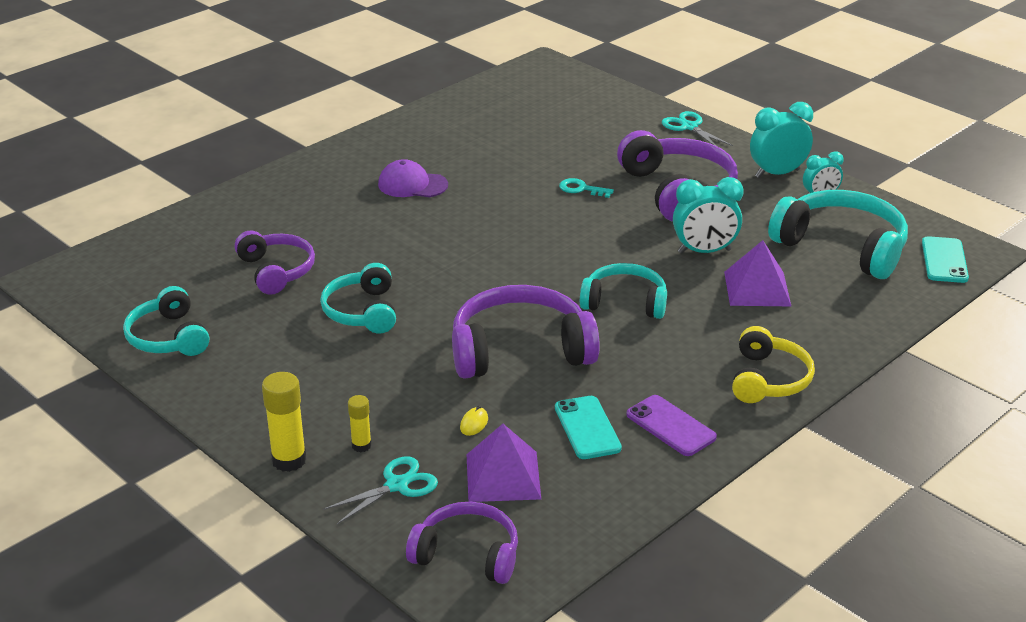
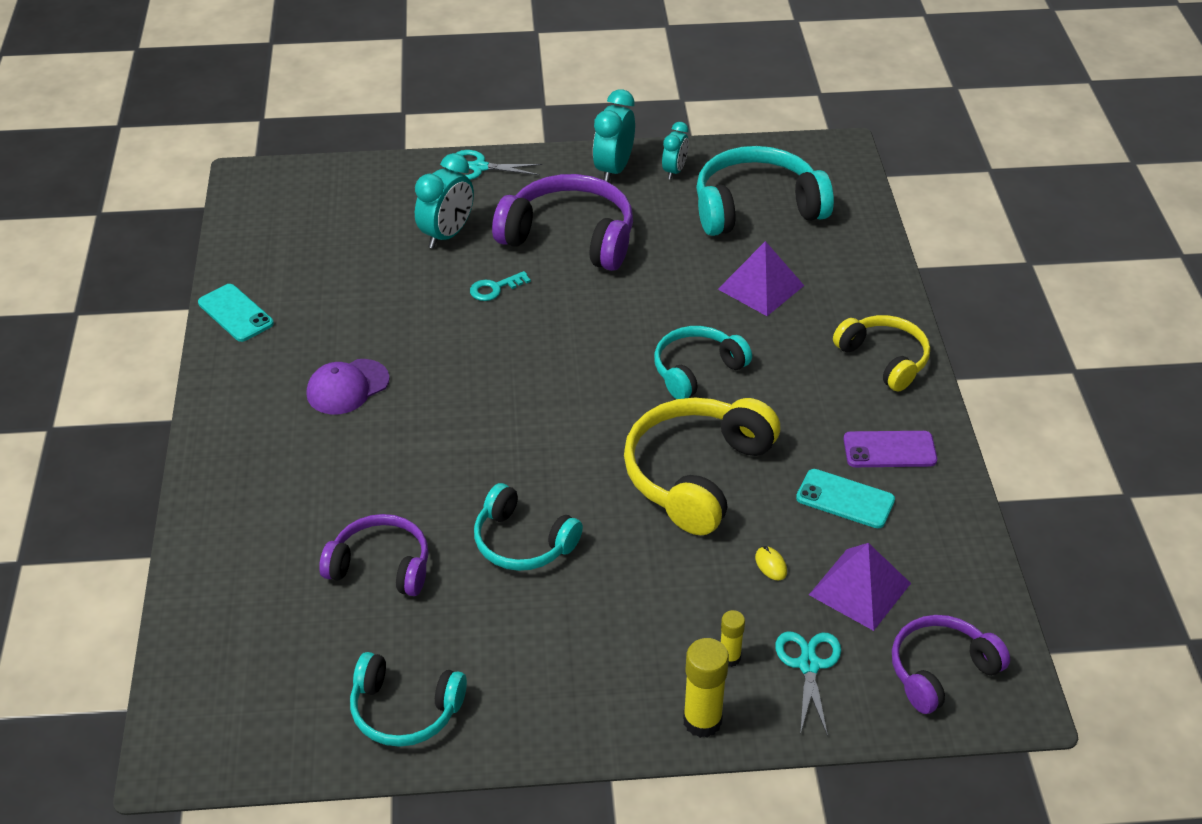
camera: 50 degrees left, 10 degrees up
purple headphones [452,285,600,379] -> yellow headphones [624,398,780,535]
turquoise clock [673,177,744,254] -> turquoise clock moved to [415,153,474,249]
turquoise phone [922,236,969,283] -> turquoise phone moved to [198,284,274,342]

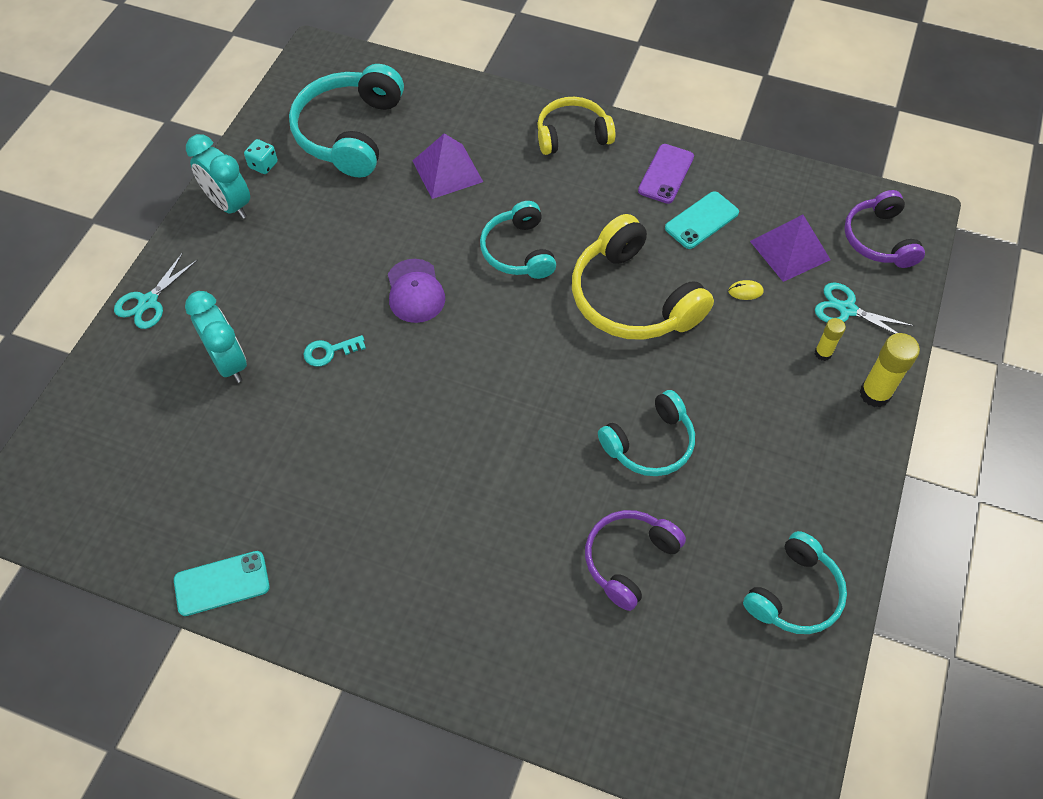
camera: 65 degrees left, 15 degrees up
purple cap [307,359,390,414] -> purple cap moved to [388,259,445,323]
turquoise key [470,271,531,301] -> turquoise key turned 75 degrees clockwise [303,335,366,367]
purple headphones [492,174,633,271] -> none
turquoise clock [662,122,689,180] -> turquoise dice [244,139,278,174]

